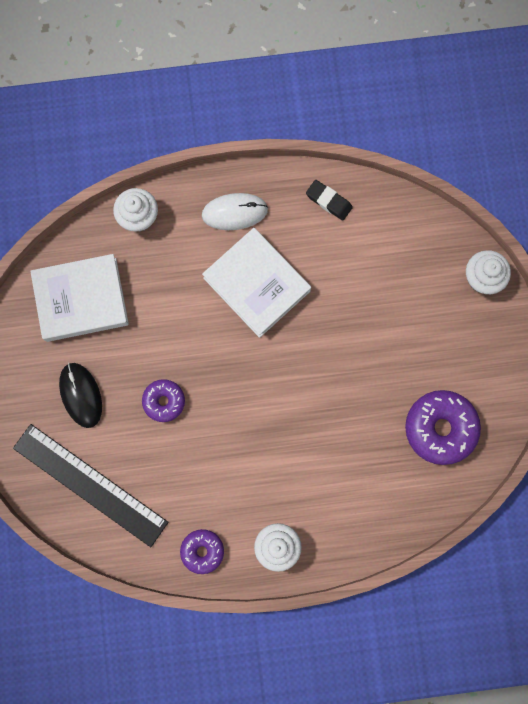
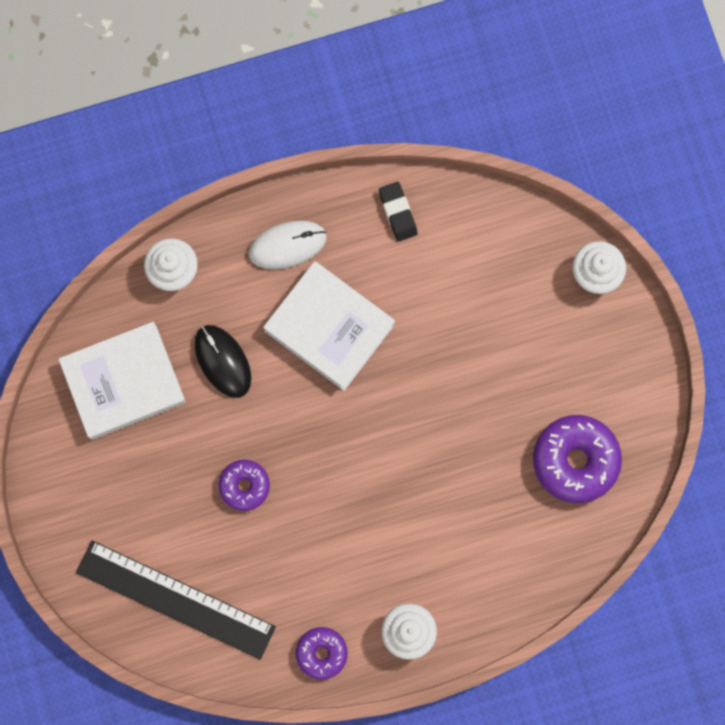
camera: 10 degrees left, 0 degrees up
black mouse [59,363,102,428] -> black mouse moved to [194,325,251,398]
black eraser [306,180,353,221] -> black eraser turned 45 degrees clockwise [379,182,417,242]

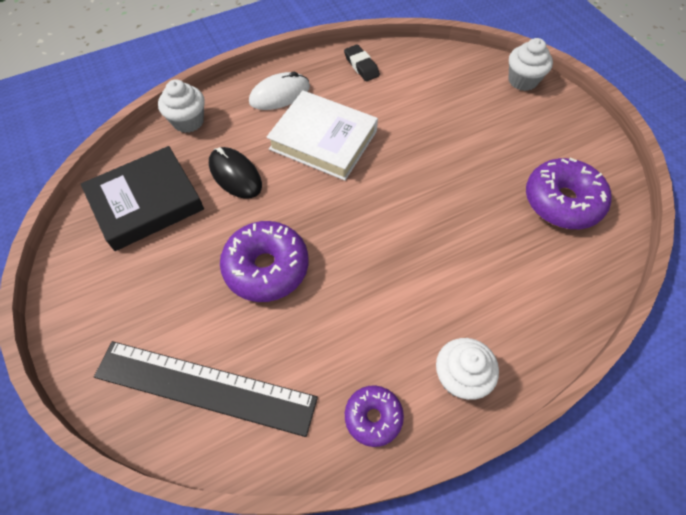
camera: 10 degrees left, 20 degrees down
white book [58,322,186,440] -> black book [81,146,204,251]
purple donut [218,460,270,511] -> purple donut [220,221,308,302], size x1.72

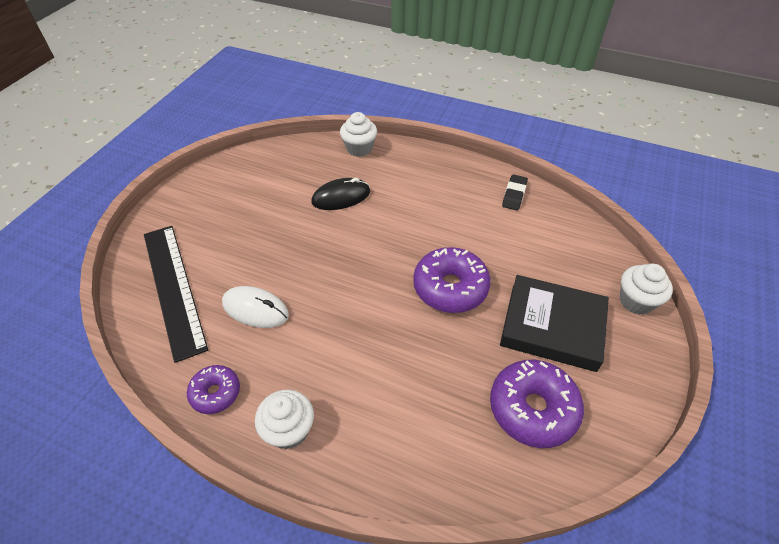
camera: 50 degrees right, 10 degrees down
black book [81,146,204,251] -> black book moved to [500,275,609,372]
black mouse [209,147,262,199] -> black mouse turned 60 degrees clockwise [311,178,370,210]
purple donut [220,221,308,302] -> purple donut moved to [413,247,491,313]
white mouse [249,72,310,110] -> white mouse moved to [222,286,289,328]
white book [266,90,378,181] -> none

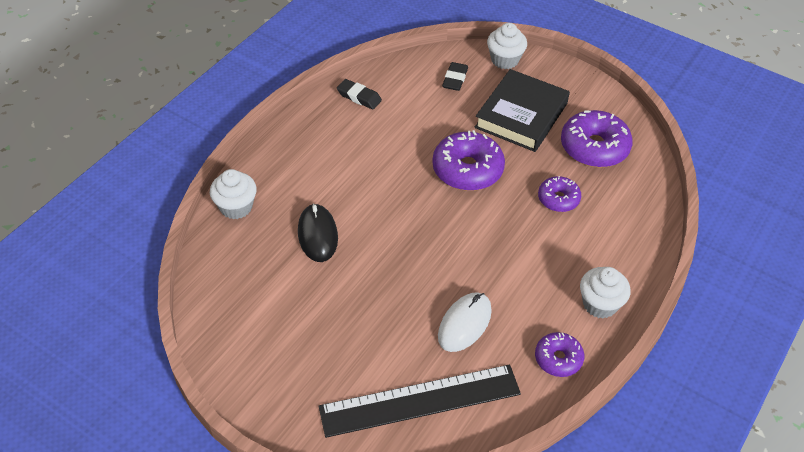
camera: 80 degrees left, 0 degrees up
none -> black eraser [442,62,468,91]
none -> purple donut [538,176,581,212]

